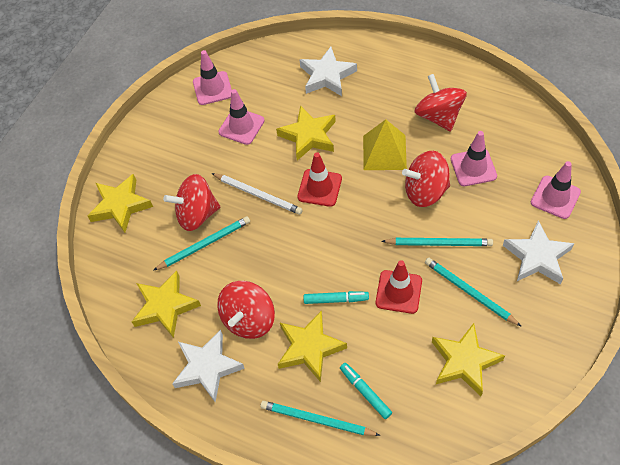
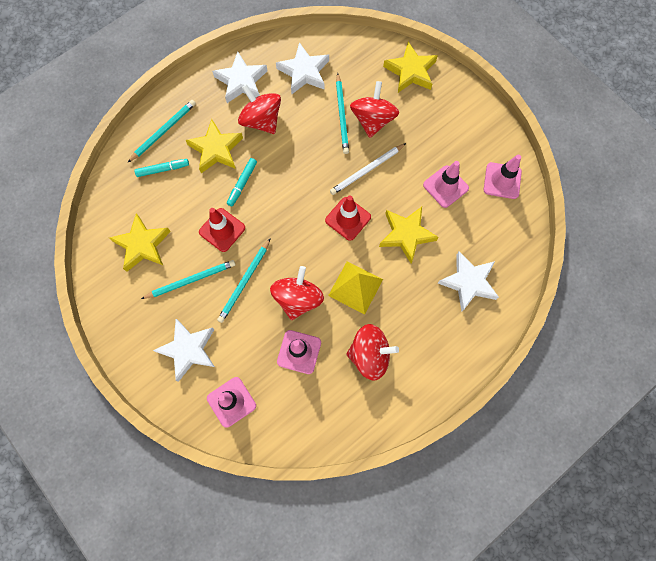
camera: 110 degrees right, 15 degrees up
yellow star [132,271,201,338] -> white star [276,42,329,94]

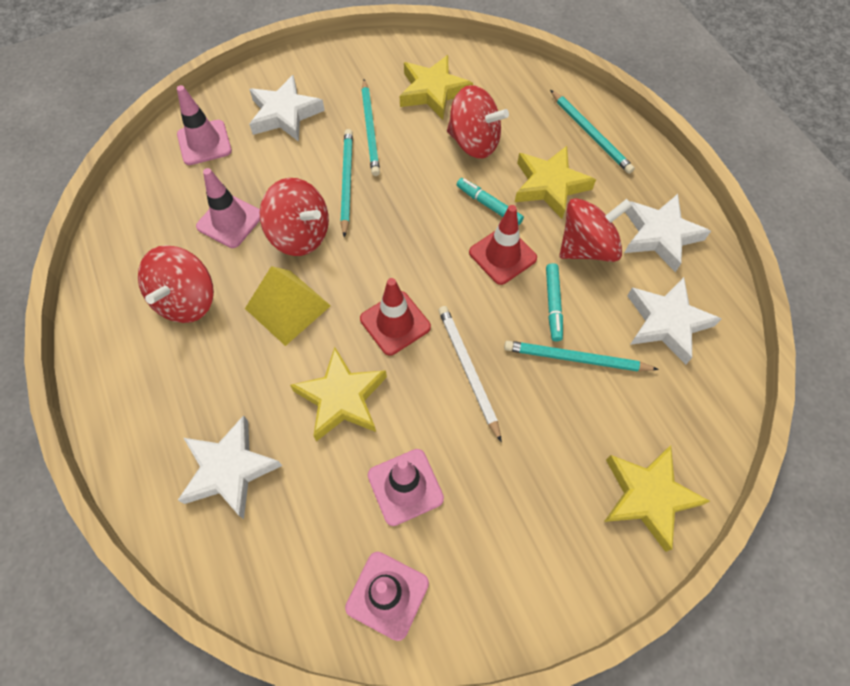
camera: 105 degrees right, 10 degrees down
turquoise marker [135,159,189,177] -> turquoise marker moved to [546,263,563,341]
red traffic cone [199,208,245,252] -> red traffic cone moved to [469,205,537,285]
turquoise pencil [217,238,271,323] -> turquoise pencil turned 45 degrees clockwise [340,129,353,238]
red spinning top [350,81,399,138] -> red spinning top moved to [447,85,509,159]

